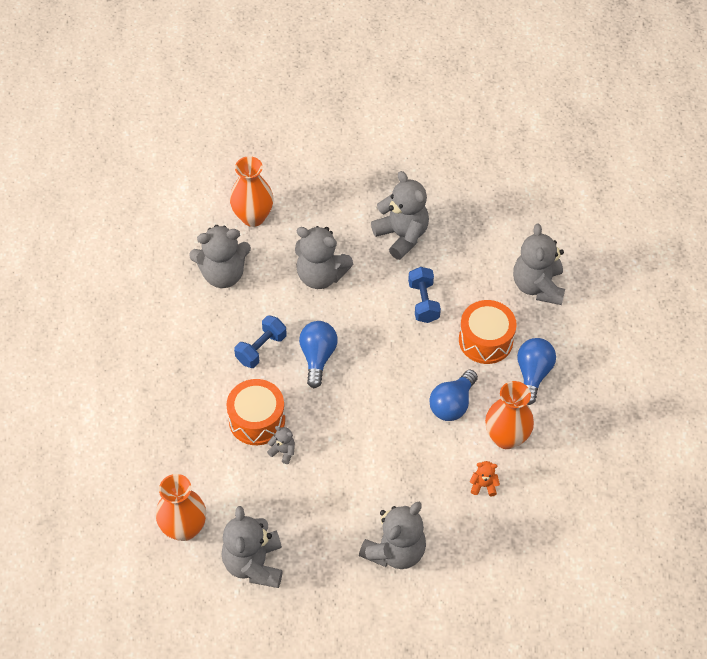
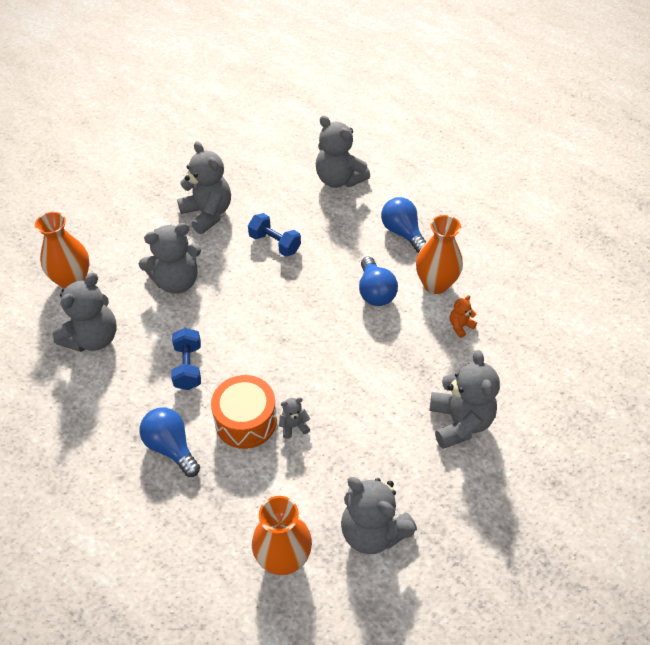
camera: 45 degrees left, 5 degrees down
blue light bulb [299,321,338,388] -> blue light bulb moved to [140,408,200,477]
grey teddy bear [371,171,429,260] -> grey teddy bear turned 45 degrees clockwise [177,141,231,234]
orange drum [459,300,517,364] -> none

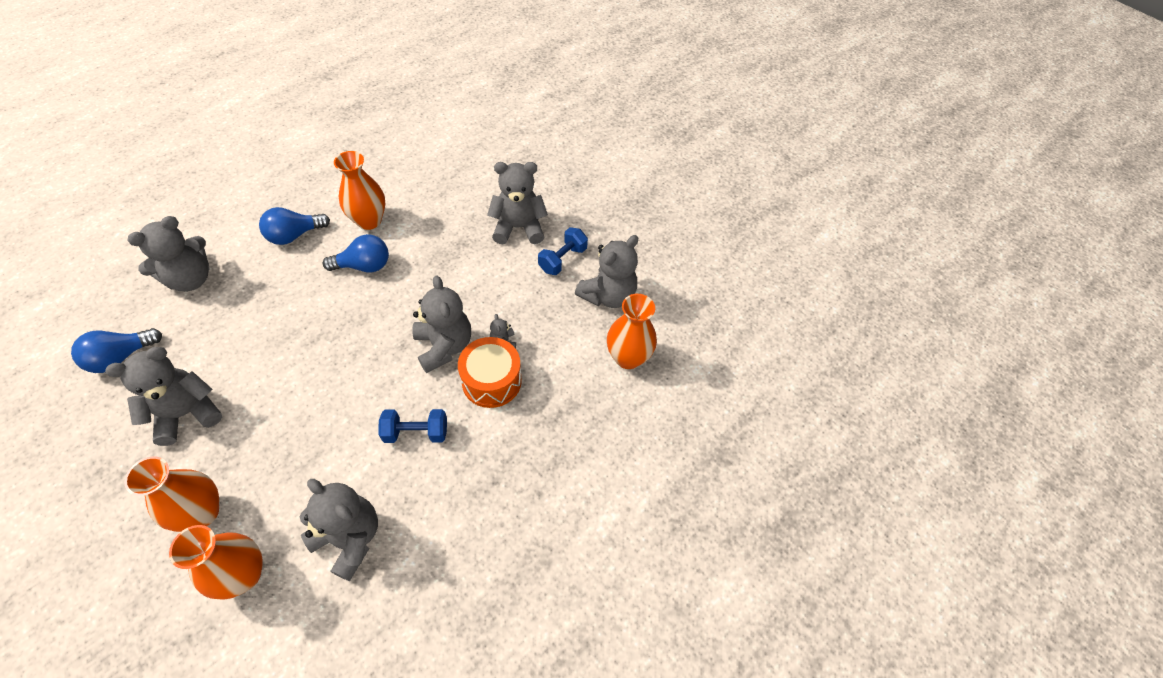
camera: 90 degrees left, 5 degrees up
grey teddy bear [139,223,201,294] -> grey teddy bear moved to [412,275,471,373]
blue light bulb [140,408,200,477] -> blue light bulb moved to [71,328,162,373]
blue dumbbell [248,213,301,257] -> blue dumbbell moved to [538,227,588,275]
orange teddy bear [450,295,477,338] -> none
none -> orange vase [125,457,219,532]

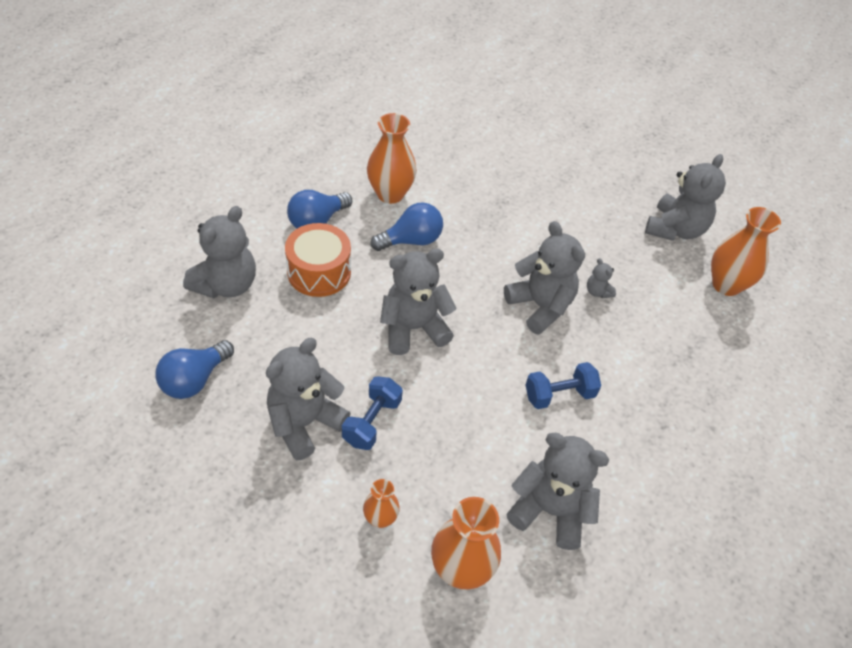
camera: 15 degrees left, 5 degrees down
orange vase [125,457,219,532] -> orange vase [363,479,400,528], size x0.55
orange drum [458,337,522,408] -> orange drum moved to [285,223,351,297]
grey teddy bear [487,162,548,244] -> grey teddy bear moved to [380,249,457,355]
blue dumbbell [538,227,588,275] -> blue dumbbell moved to [342,376,403,450]

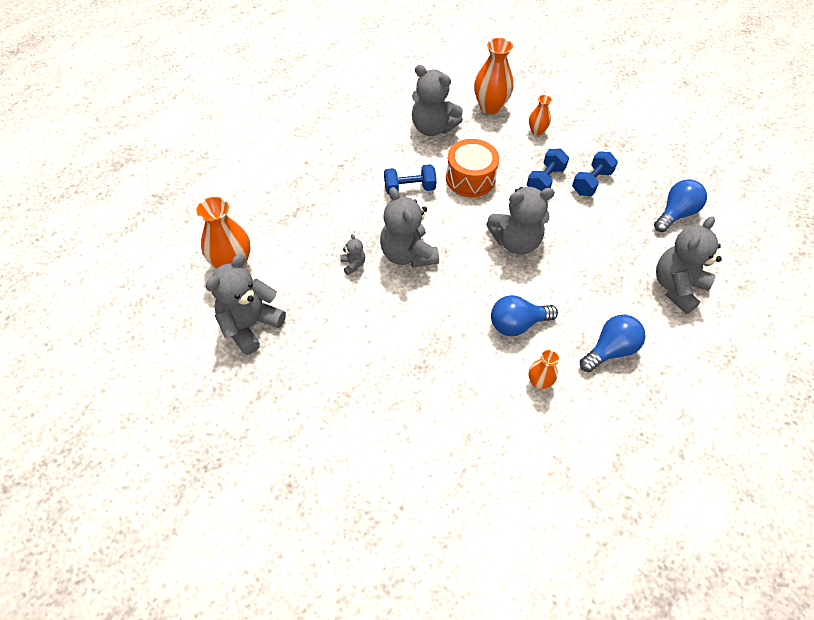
camera: 170 degrees left, 5 degrees up
grey teddy bear [266,338,351,460] -> blue dumbbell [572,151,618,196]
orange drum [285,223,351,297] -> orange drum moved to [446,139,499,197]
orange vase [367,113,417,204] -> orange vase [528,350,559,389], size x0.55

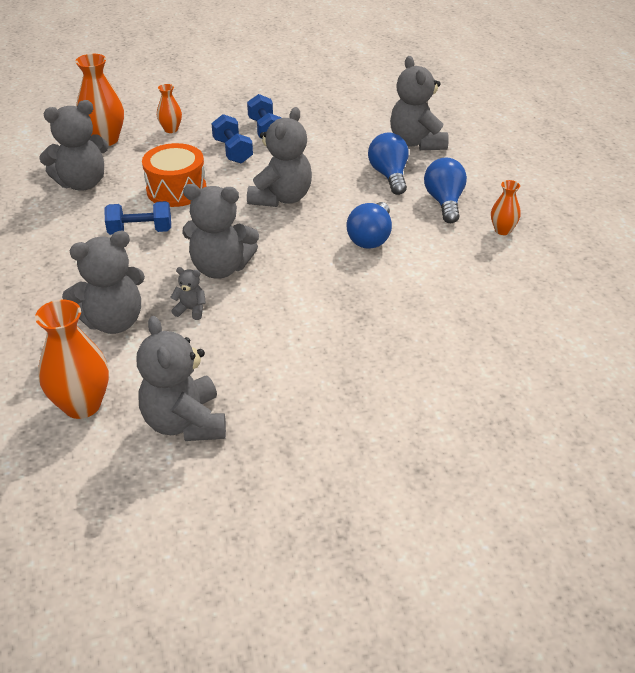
camera: 55 degrees left, 15 degrees down
blue dumbbell [384,164,437,195] -> blue dumbbell turned 60 degrees clockwise [105,201,171,235]
orange vase [528,350,559,389] -> orange vase moved to [491,180,521,235]
blue light bulb [654,179,707,232] -> blue light bulb moved to [368,133,409,195]
none -> grey teddy bear [62,231,145,334]

